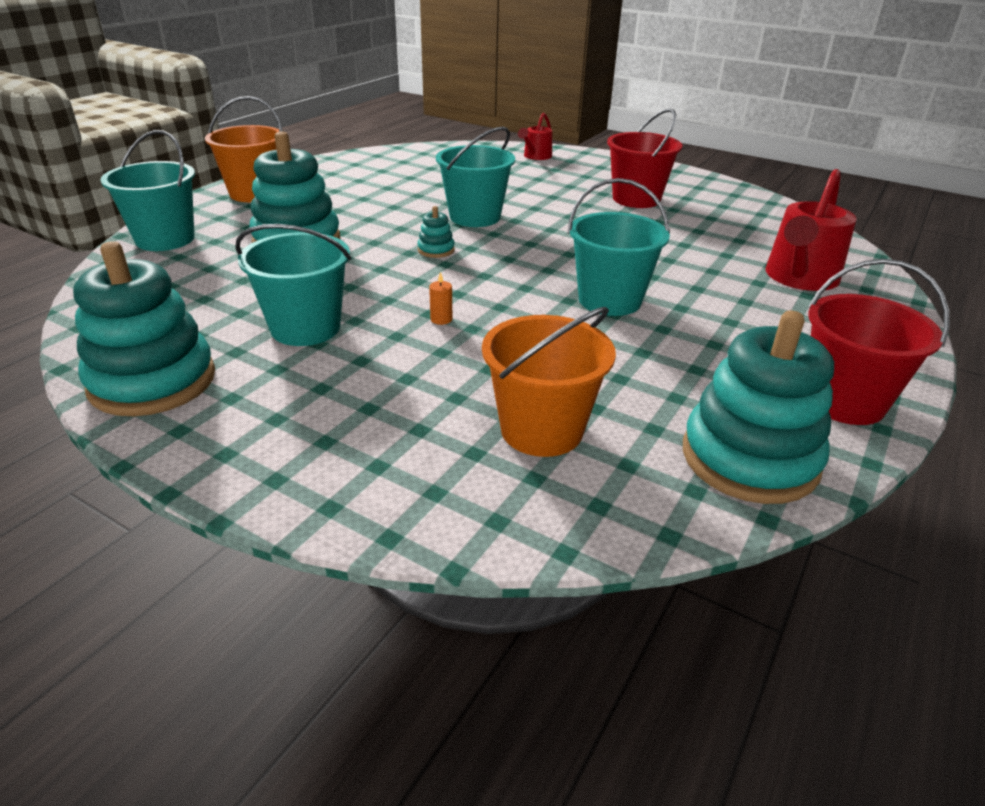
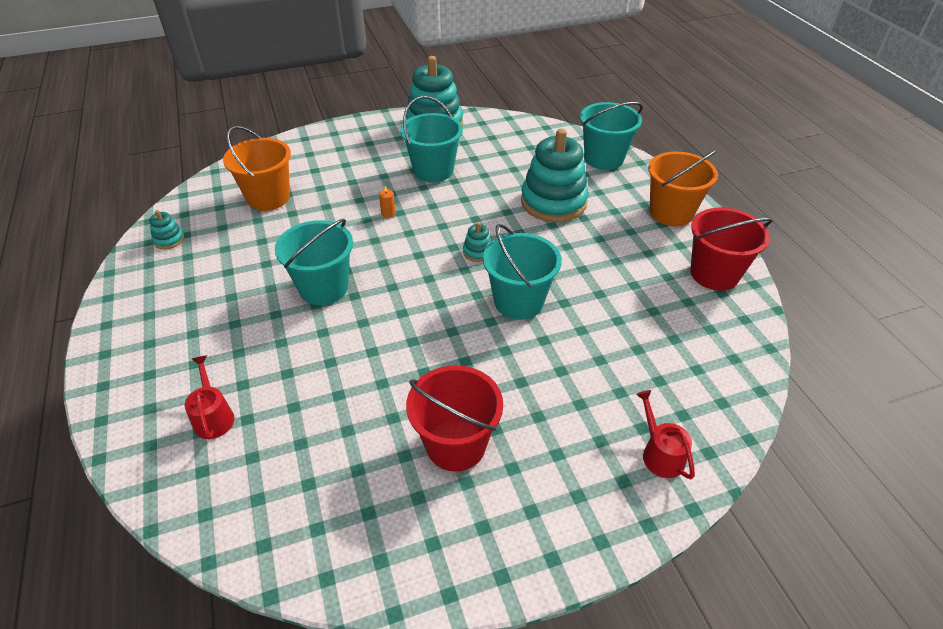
camera: 130 degrees right, 10 degrees up
turquoise stacking toy [683,311,834,504] -> turquoise stacking toy [149,210,184,249], size x0.42
red watering can [765,169,857,291] -> red watering can [184,355,235,439], size x0.55
red bucket [808,259,949,425] -> red bucket moved to [690,208,772,291]

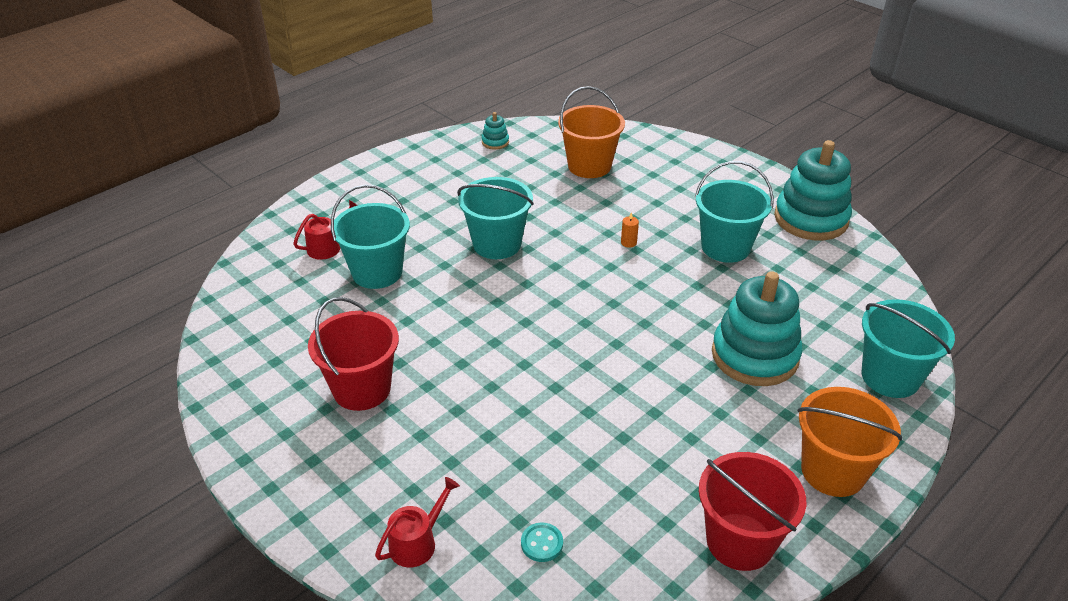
camera: 65 degrees right, 5 degrees down
turquoise stacking toy [463,222,492,262] -> none
turquoise bucket [483,224,562,320] -> turquoise bucket moved to [331,184,410,289]
none -> turquoise button [521,523,563,562]

